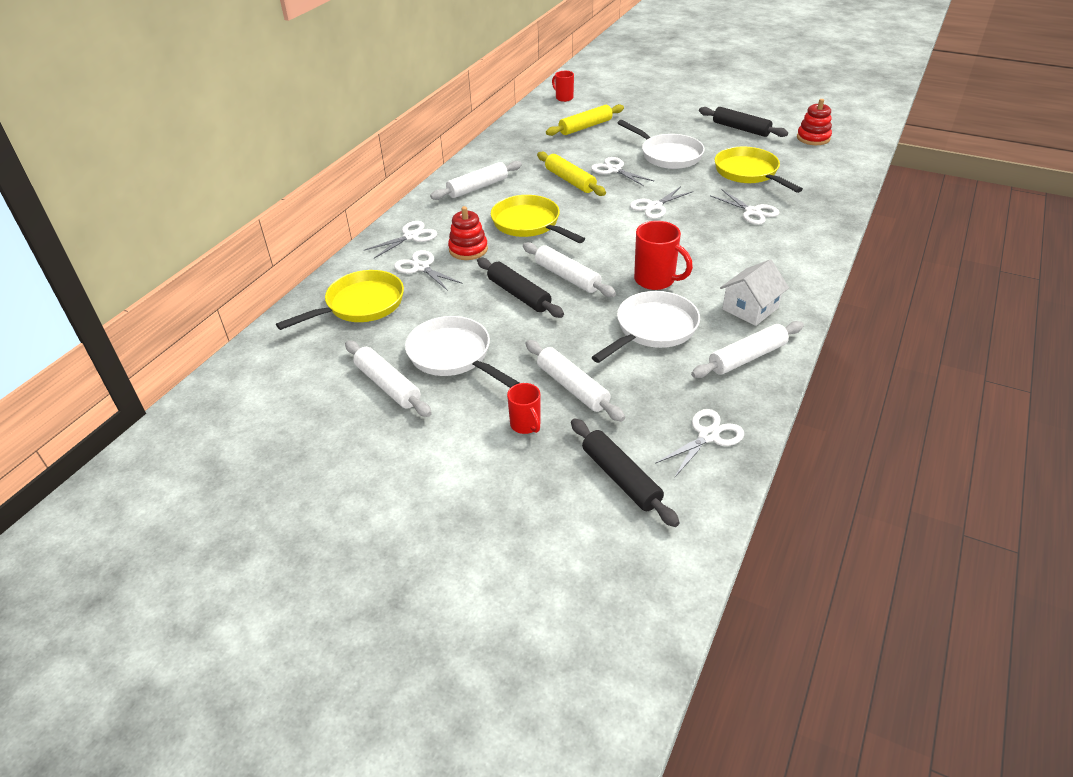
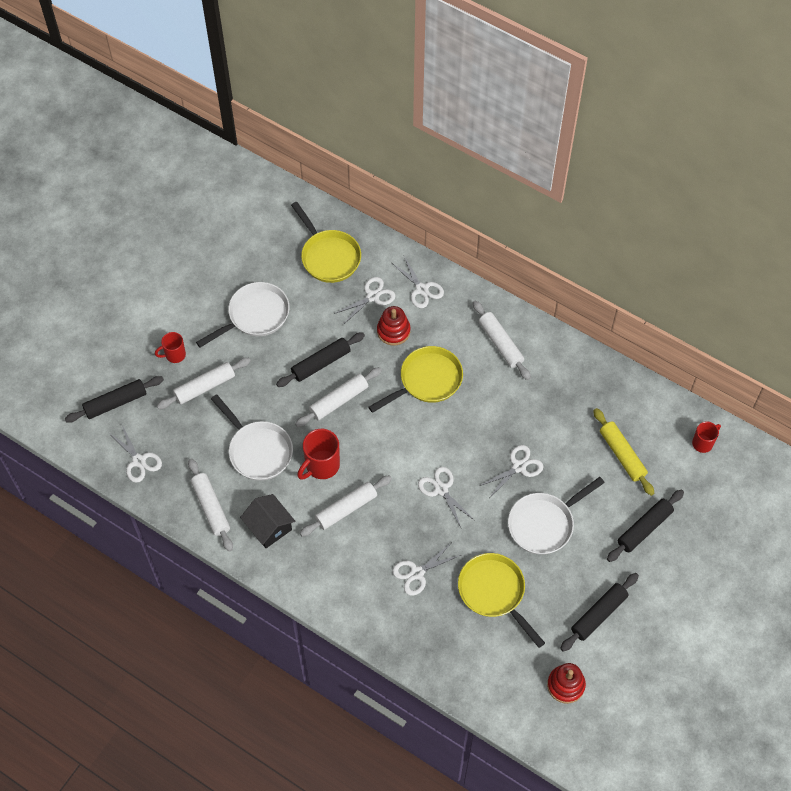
camera: 95 degrees right, 20 degrees up
white rolling pin [345,340,432,417] -> white rolling pin moved to [300,475,392,536]
yellow rolling pin [537,152,606,196] -> none
yellow pan [715,147,803,193] -> yellow pan turned 105 degrees counterclockwise [458,553,545,648]
white house [720,259,789,326] -> black house [240,494,295,548]
none -> black rolling pin [607,489,684,562]

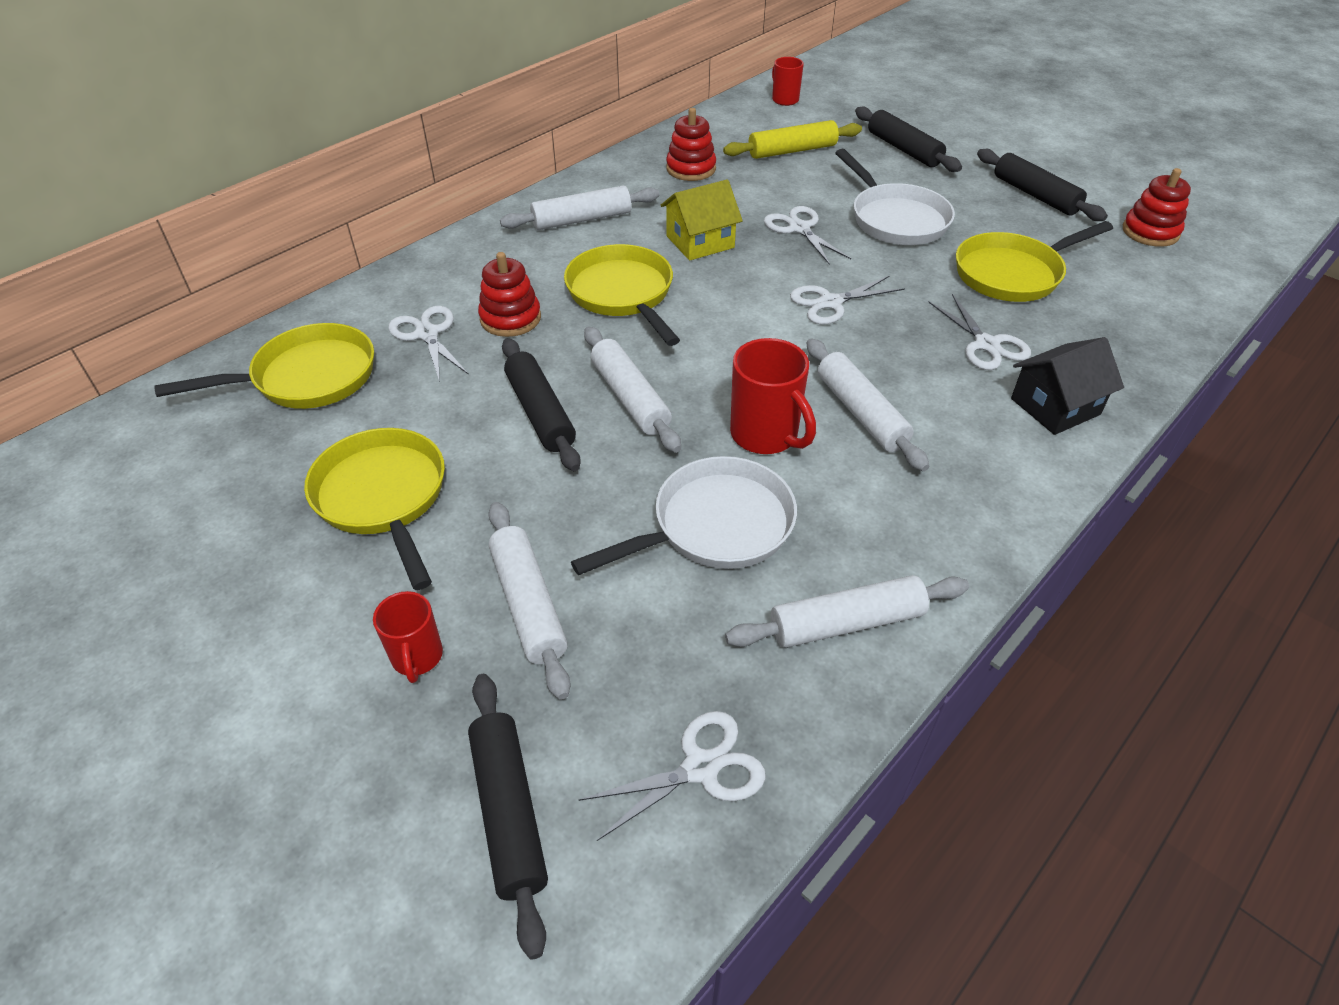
camera: 80 degrees left, 15 degrees down
white pan [196,282,289,347] -> yellow pan [304,428,445,590]
black house [240,494,295,548] -> black house moved to [1011,337,1124,435]
white scissors [392,256,444,308] -> none
none -> yellow house [661,179,743,261]
none -> red stacking toy [666,108,716,181]

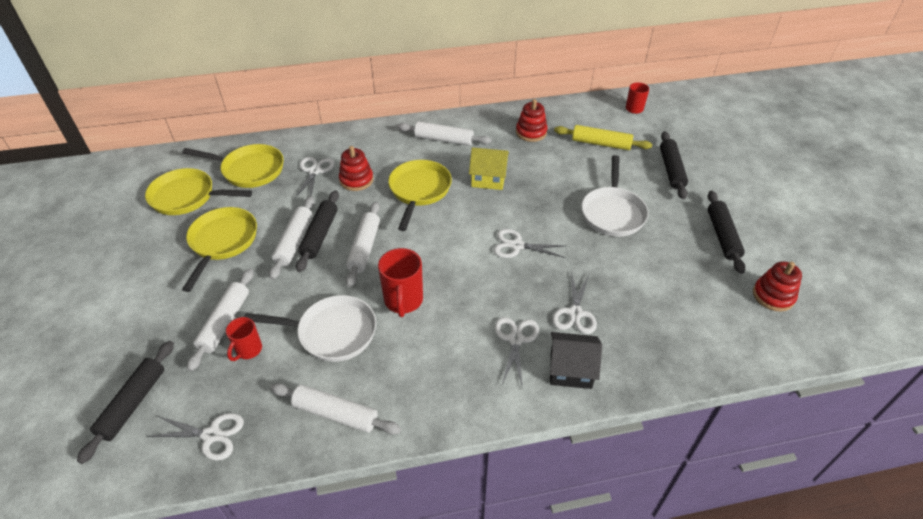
camera: 35 degrees right, 0 degrees up
red mug [373,591,443,683] -> red mug moved to [226,317,262,361]
white scissors [764,206,851,265] -> white scissors moved to [495,317,539,389]
white rolling pin [807,339,929,471] -> white rolling pin moved to [269,196,314,280]
yellow pan [956,221,1113,302] -> yellow pan moved to [145,168,252,215]

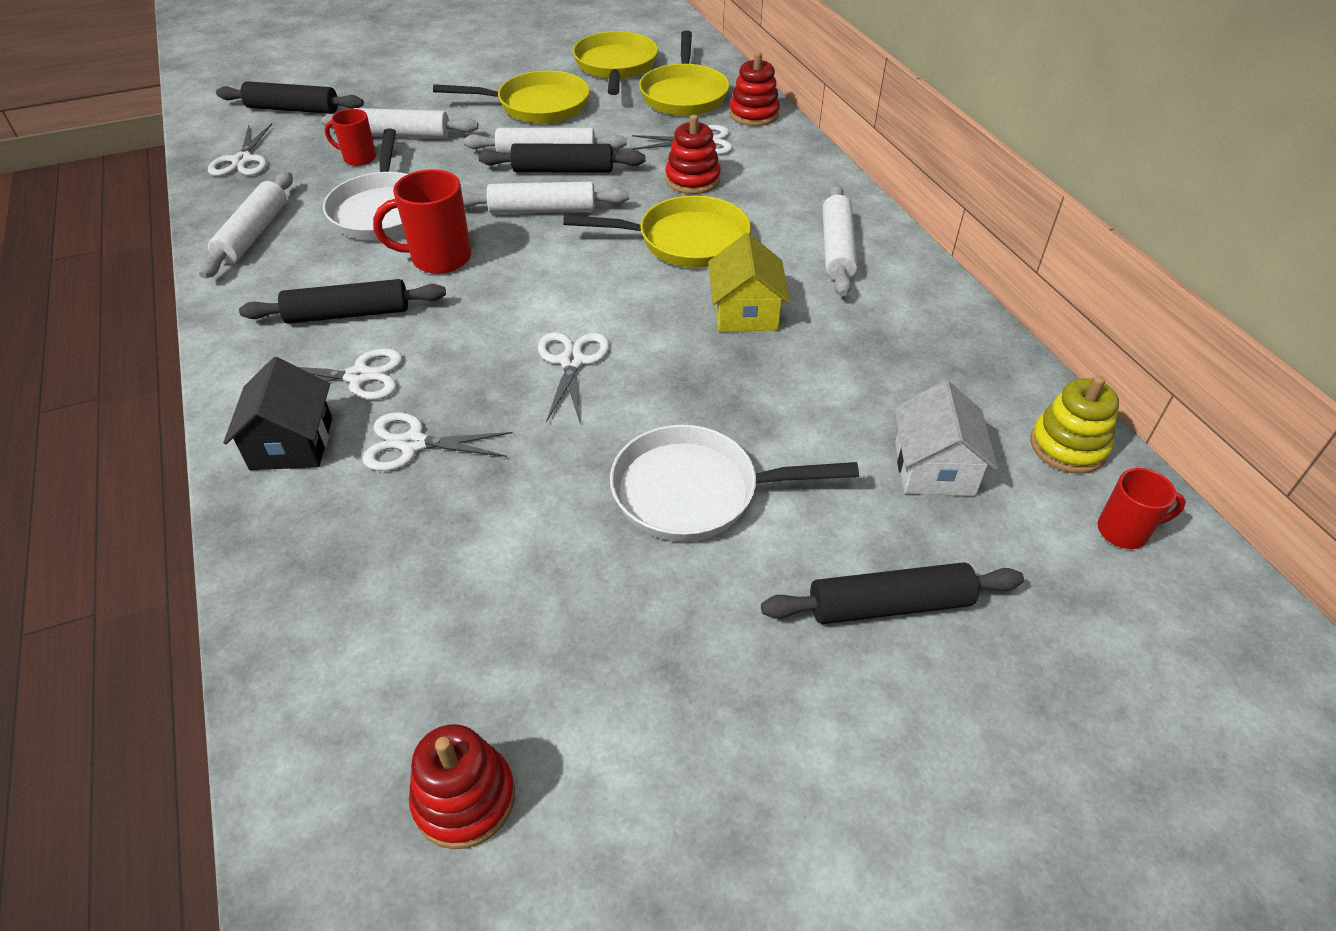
camera: 80 degrees right, 0 degrees up
red stacking toy [516,99,547,142] -> red stacking toy moved to [729,52,780,126]
yellow rolling pin [554,125,652,150] -> white house [894,380,998,496]
black rolling pin [708,190,746,274] -> black rolling pin moved to [239,279,446,324]
none -> yellow stacking toy [1030,376,1119,474]

